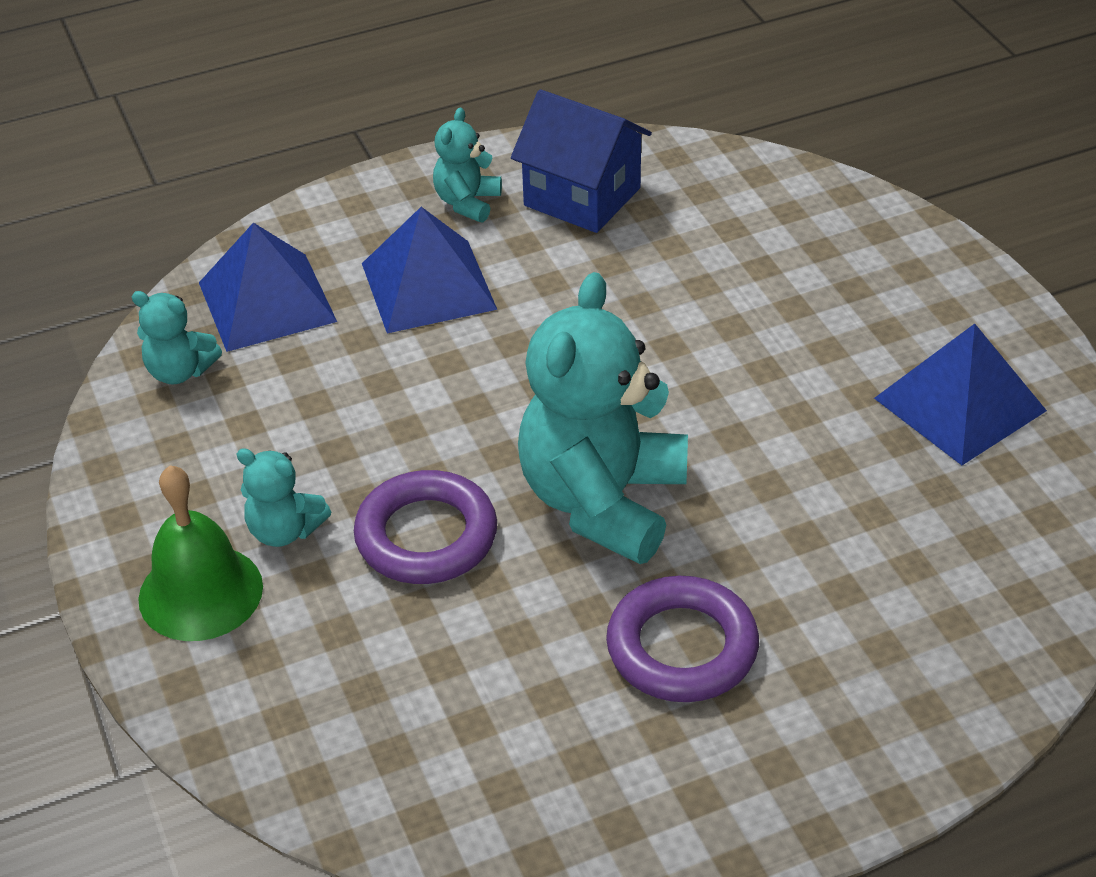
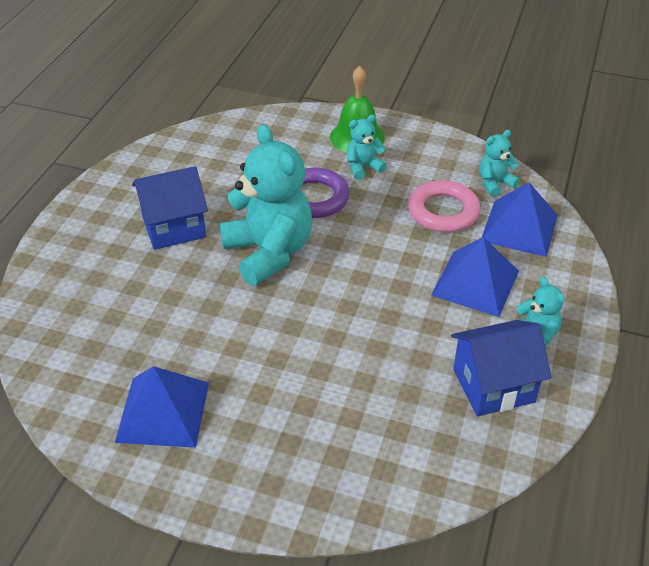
camera: 130 degrees right, 0 degrees up
purple ring [606,576,759,702] -> blue house [132,166,208,250]
none -> pink ring [408,180,480,232]

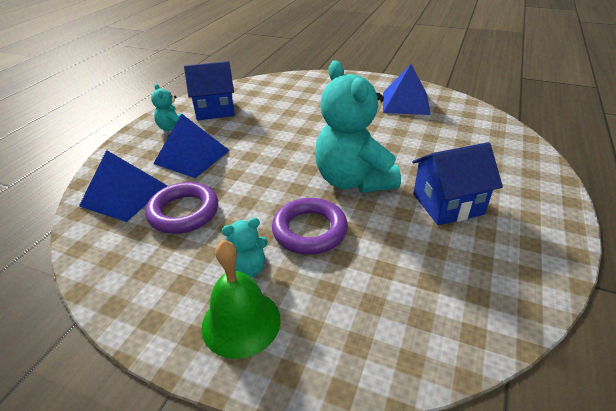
camera: 175 degrees left, 5 degrees down
pink ring [408,180,480,232] -> purple ring [145,182,218,234]
turquoise teddy bear [479,130,520,197] -> none

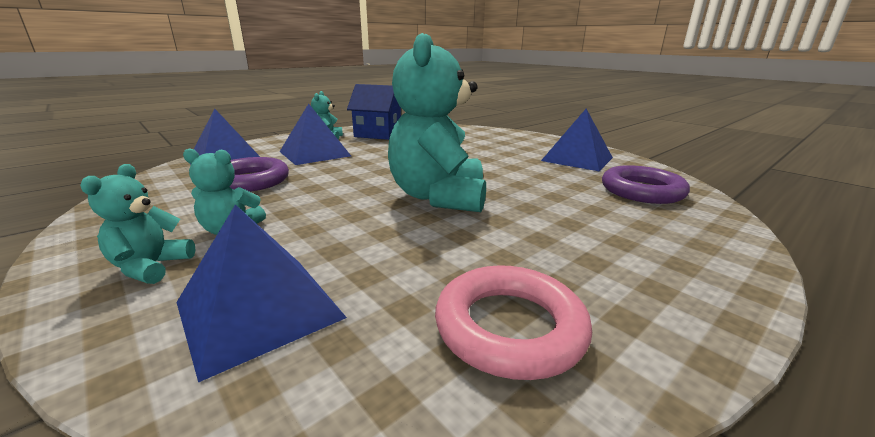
camera: 25 degrees right, 15 degrees down
green bell [201,240,281,359] -> turquoise teddy bear [80,164,196,284]
purple ring [272,198,348,255] -> purple ring moved to [602,165,690,204]
blue house [412,142,503,225] -> none
none -> blue pyramid [176,204,347,383]
none -> pink ring [435,265,592,380]

